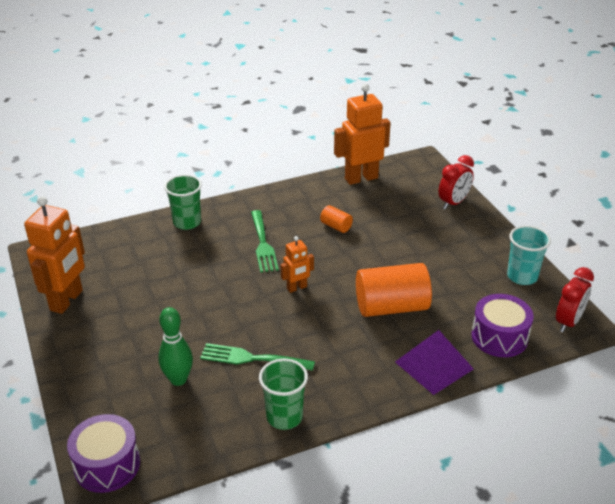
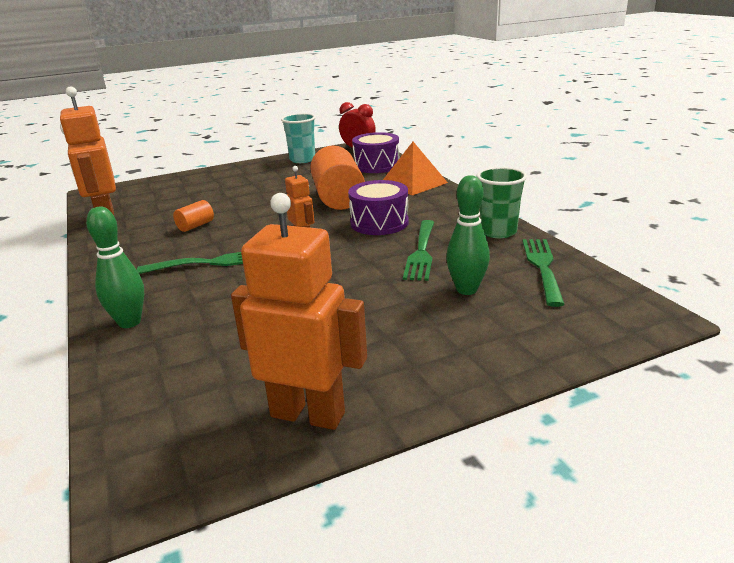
camera: 90 degrees left, 10 degrees down
purple drum [67,414,140,493] -> purple drum moved to [348,180,409,235]
green cup [164,174,202,230] -> green bowling pin [86,207,144,328]
purple pyramid [395,330,474,395] -> orange pyramid [383,142,448,195]
red clock [438,155,474,209] -> none
none -> green fork [522,239,565,307]

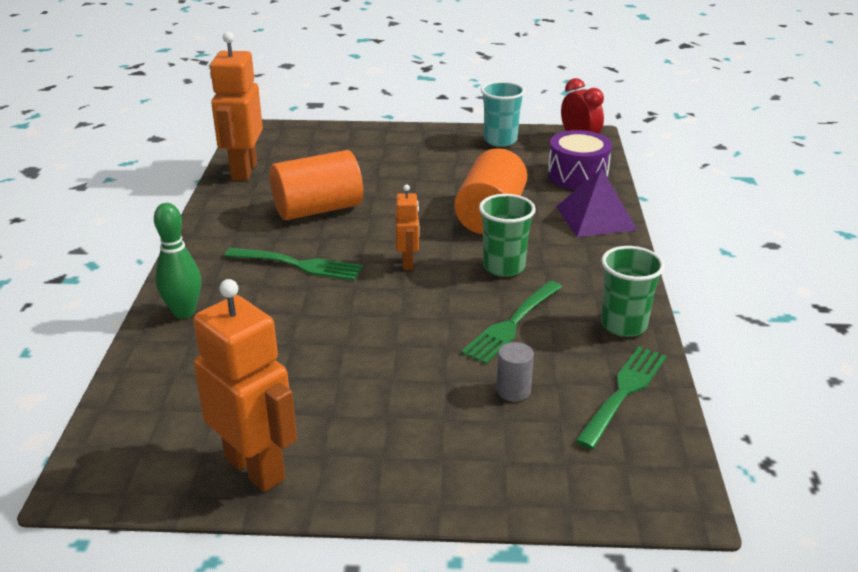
camera: 25 degrees right, 5 degrees up
orange cylinder [173,200,214,232] -> orange cylinder [270,150,363,220], size x2.16
purple drum [348,180,409,235] -> green cup [479,194,536,277]
orange pyramid [383,142,448,195] -> purple pyramid [556,168,637,237]
green bowling pin [446,175,490,295] -> grey cylinder [496,342,534,401]

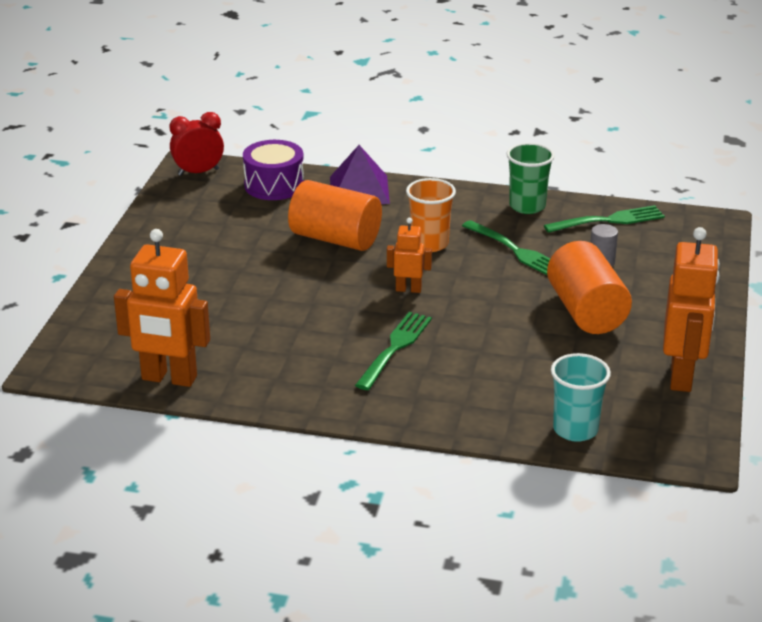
camera: 80 degrees left, 0 degrees up
green bowling pin [154,203,201,319] -> none
orange robot [193,279,297,492] -> orange robot turned 135 degrees clockwise [663,227,720,392]
orange cylinder [270,150,363,220] -> orange cylinder moved to [547,241,632,334]
green cup [479,194,536,277] -> orange cup [406,178,456,252]
turquoise cup [481,81,525,147] -> turquoise cup moved to [551,353,611,442]
green fork [575,346,667,449] -> green fork turned 120 degrees clockwise [544,205,665,233]

